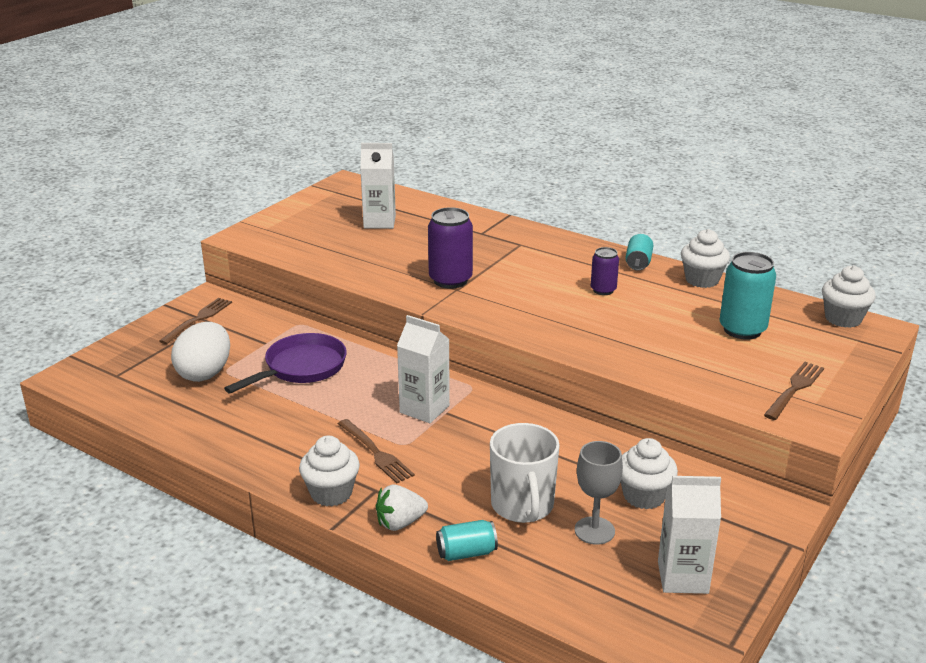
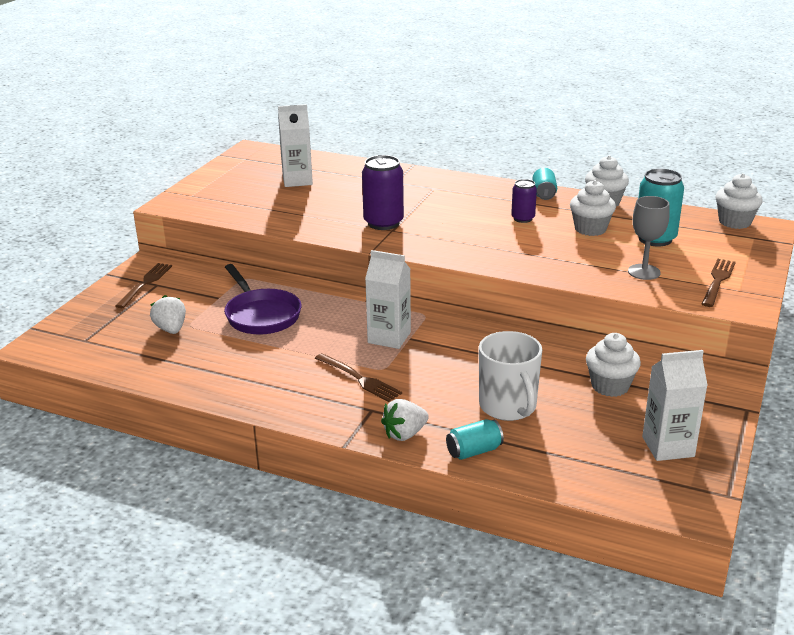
camera: 10 degrees left, 0 degrees up
white egg [171,322,230,382] -> white strawberry [150,295,186,334]
purple pan [224,333,347,393] -> purple pan turned 120 degrees clockwise [224,264,301,335]
white cupcake [299,436,360,506] -> white cupcake moved to [570,180,616,236]
grey goblet [574,441,623,545] -> grey goblet moved to [628,196,670,280]

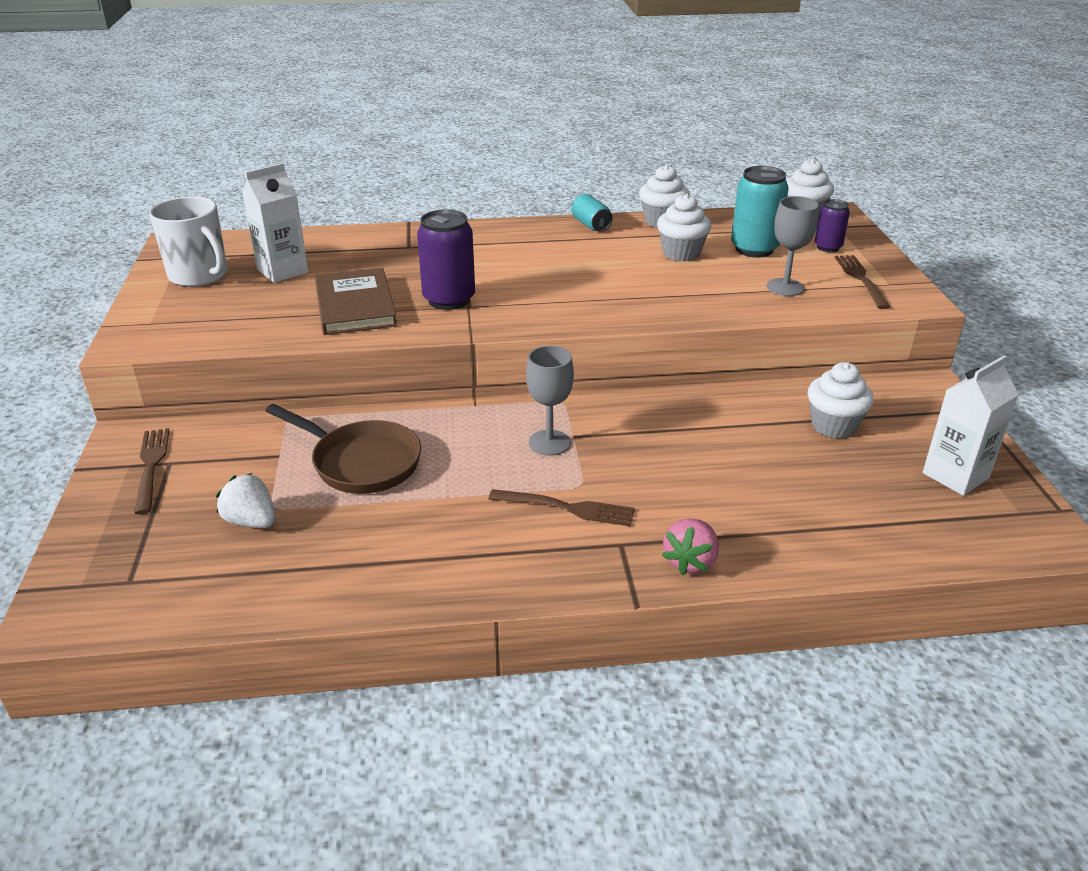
camera: 30 degrees left, 5 degrees up
purple pan [224,264,301,335] -> brown pan [265,404,421,494]
white carton [365,250,411,349] -> grey goblet [526,346,574,456]
white strawberry [381,399,429,441] -> pink strawberry [662,518,719,575]
turquoise can [446,419,504,460] -> none
white mug [479,331,542,421] -> white mug moved to [149,196,228,287]
purple can [511,179,537,223] -> purple can moved to [814,199,850,252]
none -> brown book [315,268,397,335]

